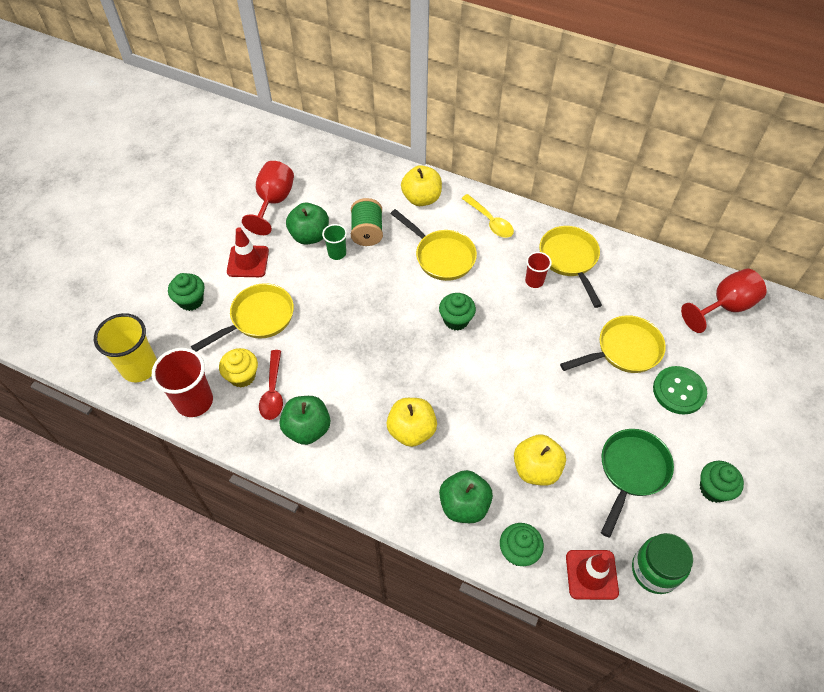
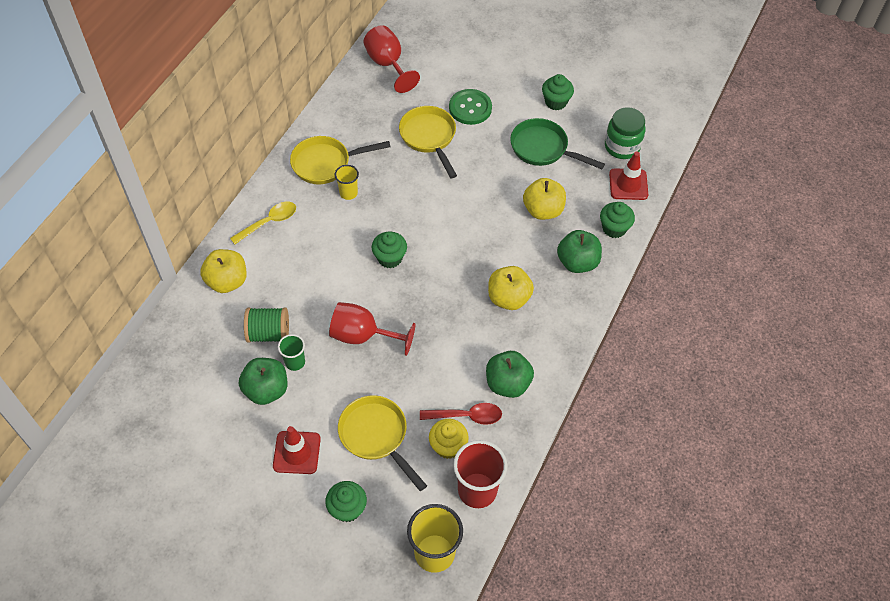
camera: 90 degrees left, 0 degrees up
red goblet [242,161,294,235] -> red goblet moved to [329,302,416,356]
yellow pan [390,209,477,281] -> none
red cup [525,252,552,288] -> yellow cup [335,165,359,200]

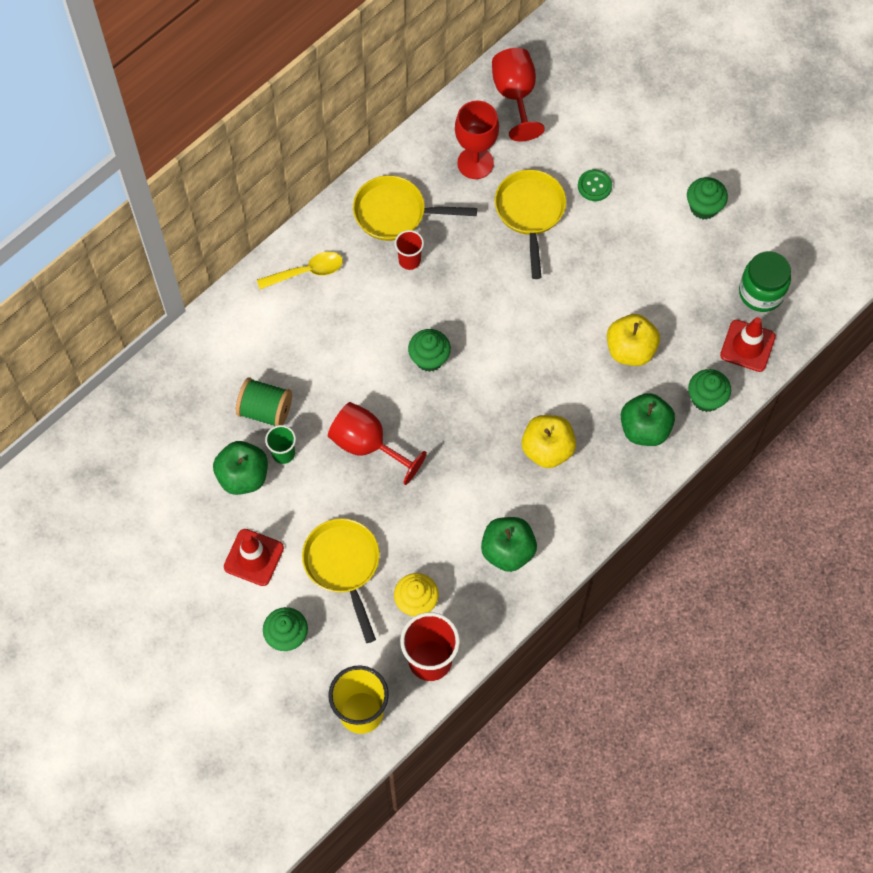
camera: 20 degrees right, 10 degrees up
yellow apple [200,249,247,293] -> none
yellow cup [335,165,359,200] -> red cup [395,230,424,270]
red spoon [420,403,502,425] -> none
green button [449,89,492,125] -> green button [578,169,612,201], size x0.62
green pan [510,118,605,169] -> none
none -> red goblet [455,101,499,179]

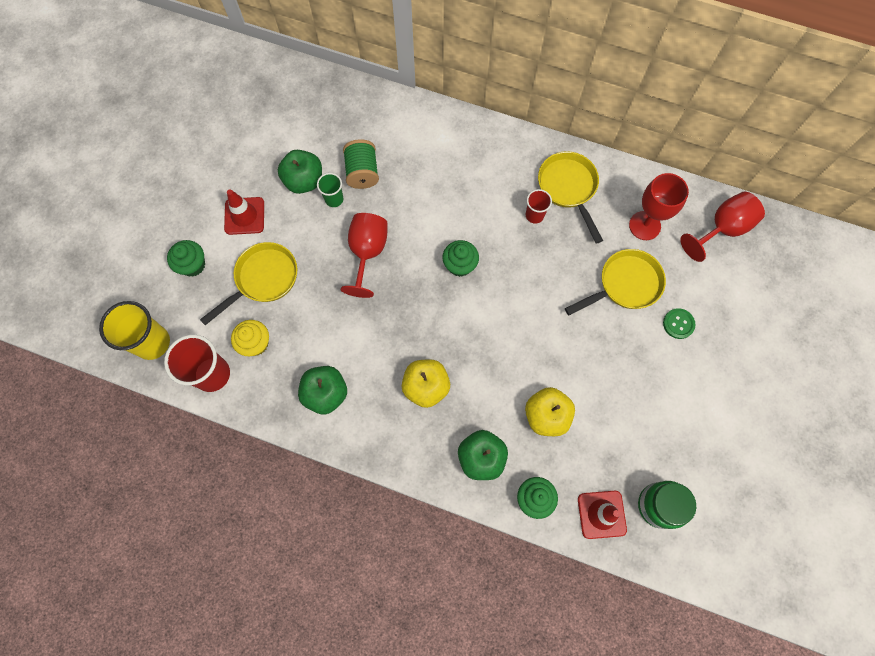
camera: 65 degrees right, 5 degrees up
yellow spoon [257,252,343,289] -> none
green cupcake [687,177,728,220] -> none

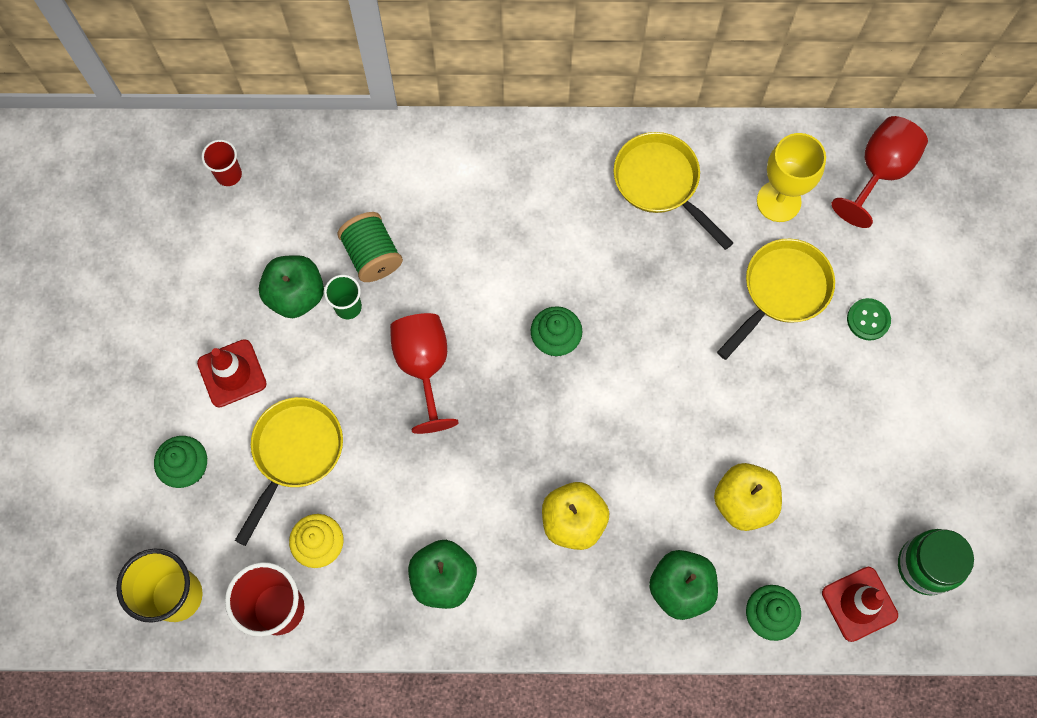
camera: 20 degrees left, 0 degrees up
red cup [526,189,552,224] -> red cup moved to [201,140,242,186]
red goblet [629,173,689,240] -> yellow goblet [757,133,826,222]

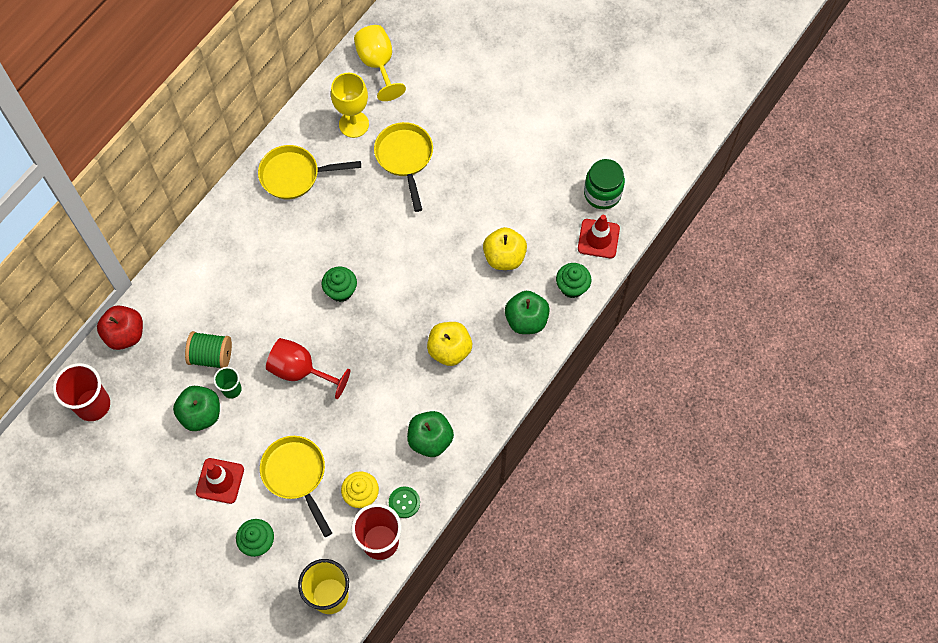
camera: 55 degrees left, 5 degrees down
red cup [201,140,242,186] -> red cup [53,363,110,421], size x1.82
red goblet [832,116,928,228] -> yellow goblet [354,25,406,101]
green button [847,298,891,340] -> green button moved to [389,487,420,518]
none -> red apple [97,305,143,350]

